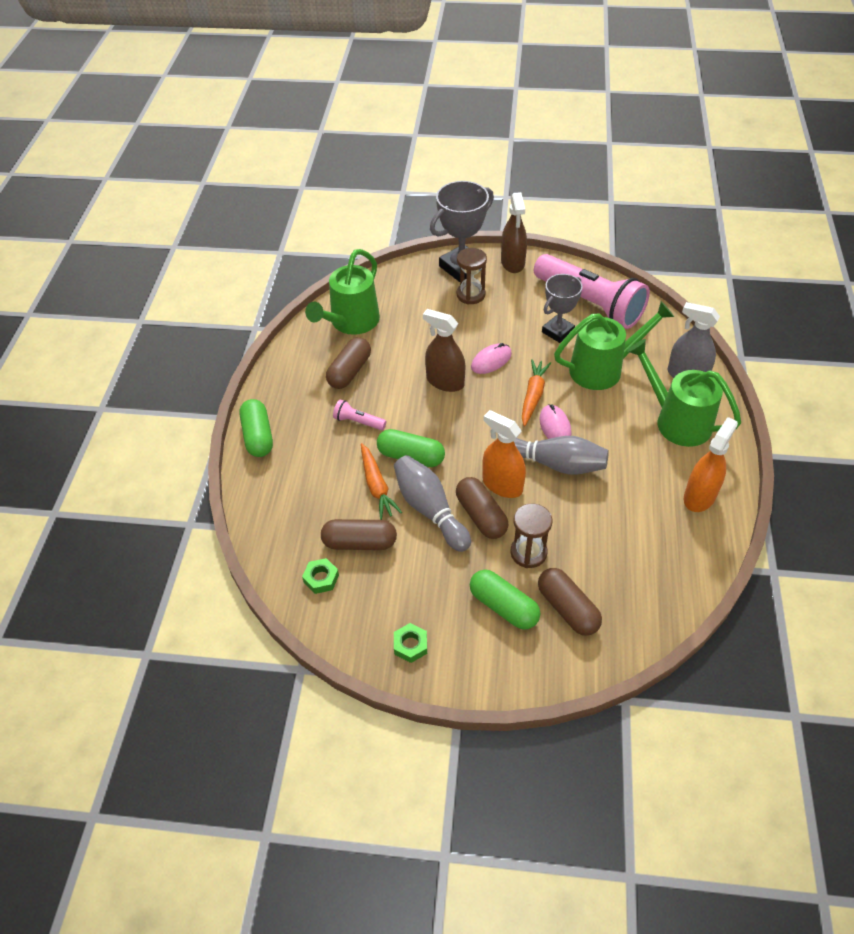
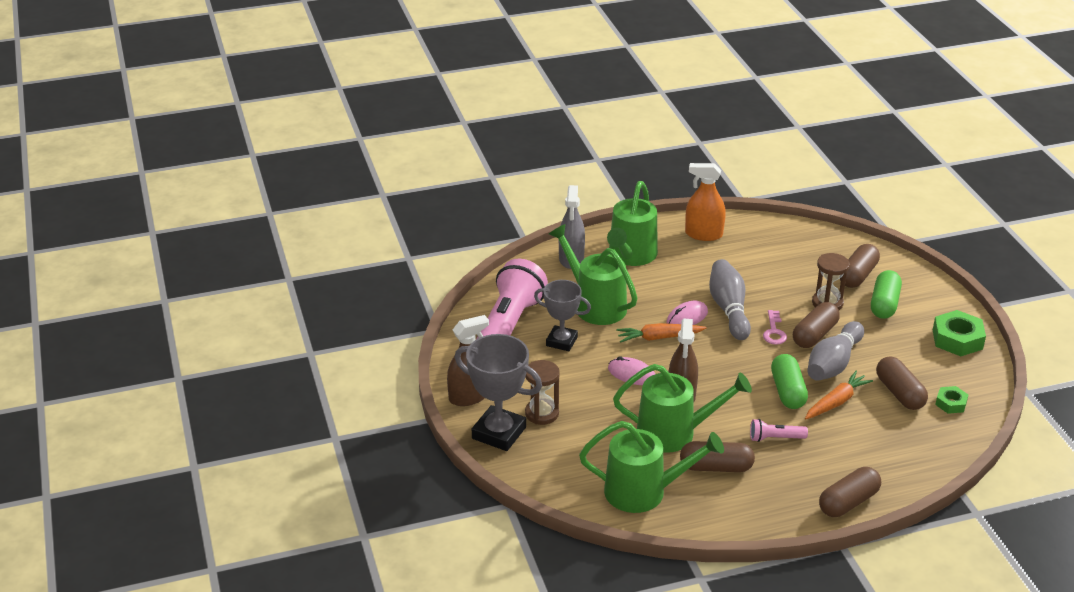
camera: 115 degrees left, 15 degrees down
green capsule [239,399,273,457] -> brown capsule [819,467,881,517]
pink flashlight [333,399,386,430] -> pink flashlight turned 90 degrees clockwise [750,419,808,442]
green nut [394,623,427,663] -> green nut [933,310,986,356], size x1.73
orange spray bottle [482,410,526,498] -> pink key [763,310,787,345]
none -> green watering can [613,364,752,453]

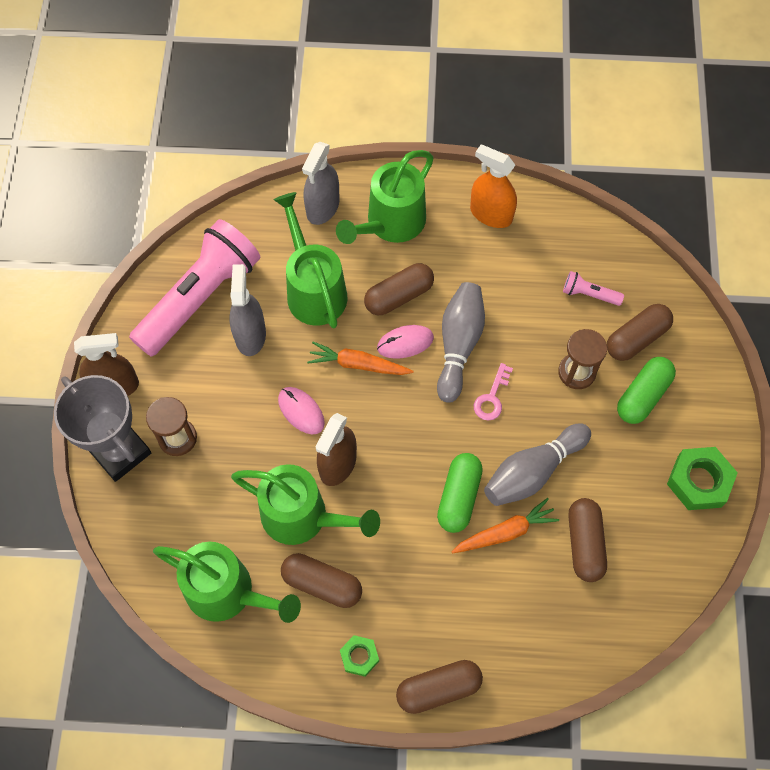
camera: 20 degrees right, 30 degrees up
grey trophy [534,280,591,351] -> grey spray bottle [229,264,266,356]
pink flashlight [750,419,808,442] -> pink flashlight moved to [563,271,624,306]
brown capsule [793,302,840,348] -> brown capsule moved to [364,263,434,315]
green nut [935,386,968,414] -> green nut moved to [340,635,379,677]

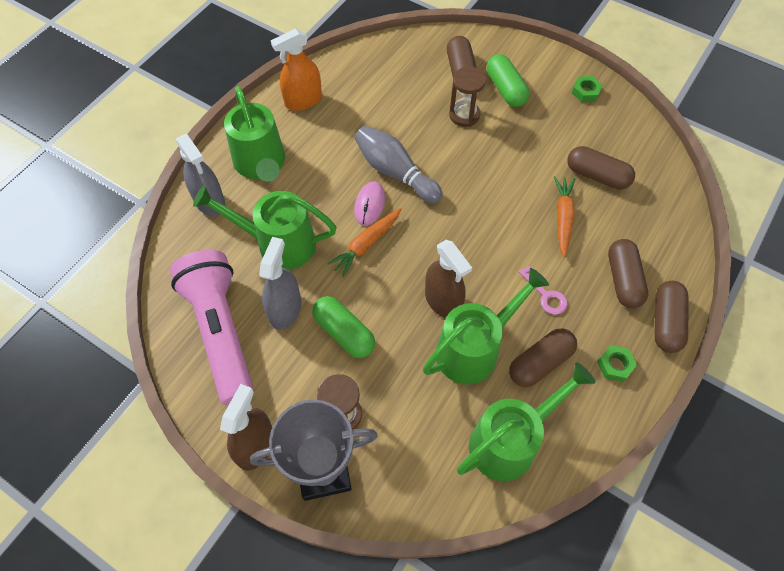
camera: 60 degrees left, 5 degrees down
grey spray bottle [229,264,266,356] -> grey spray bottle turned 75 degrees clockwise [259,237,301,330]
pink mouse [278,387,325,434] -> none
brown capsule [364,263,434,315] -> brown capsule moved to [608,239,648,308]
green capsule [437,453,483,533] -> green capsule moved to [312,296,375,358]
pink key [474,363,513,421] -> pink key moved to [519,266,568,315]
grey bowling pin [484,423,591,506] -> none
pink flashlight [563,271,624,306] -> none
green nut [667,447,738,510] -> green nut [572,76,603,102], size x0.58

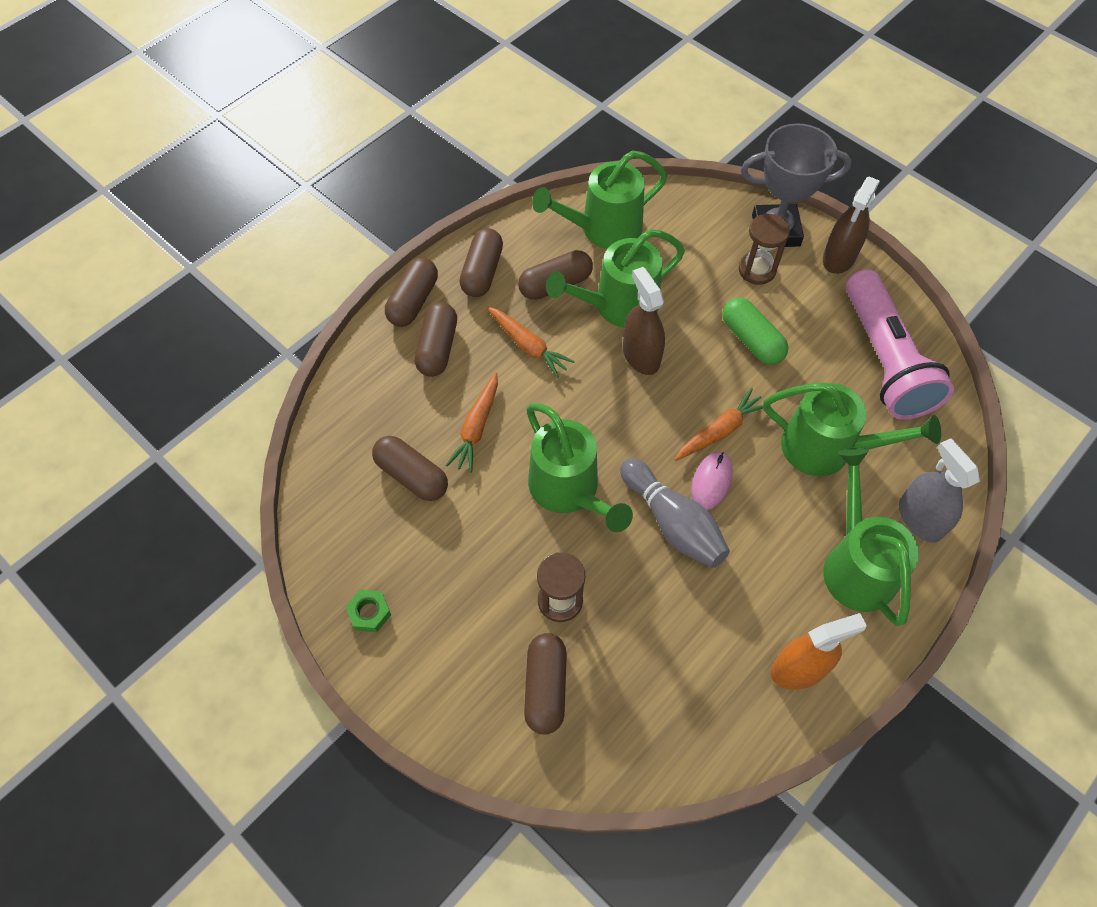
camera: 170 degrees left, 0 degrees up
grey spray bottle [259,237,301,330] -> none
green capsule [487,54,529,107] -> none
pink key [519,266,568,315] -> orange carrot [486,306,575,378]
green nut [597,345,637,382] -> brown capsule [459,228,503,297]
none -> green watering can [527,403,633,532]

